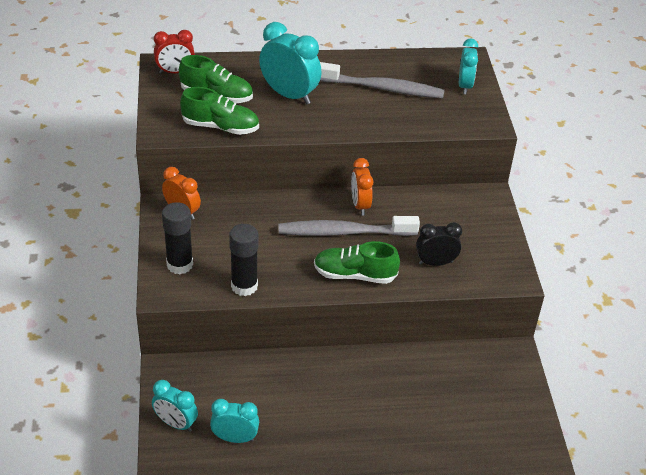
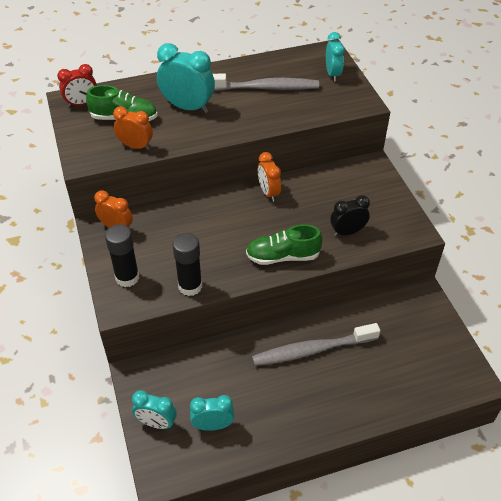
camera: 10 degrees left, 5 degrees up
green shoe [180,87,259,135] -> orange clock [113,106,153,150]
grey toothbrush [279,216,420,236] -> grey toothbrush moved to [252,323,380,366]

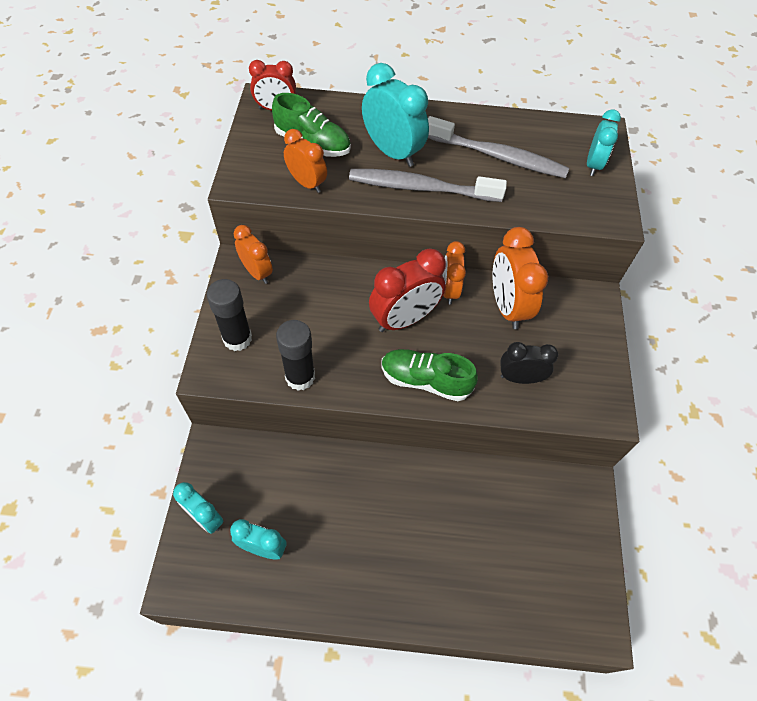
camera: 20 degrees right, 10 degrees up
grey toothbrush [252,323,380,366] -> grey toothbrush moved to [349,169,507,202]
none -> red clock [369,248,446,332]
none -> orange clock [493,227,548,329]

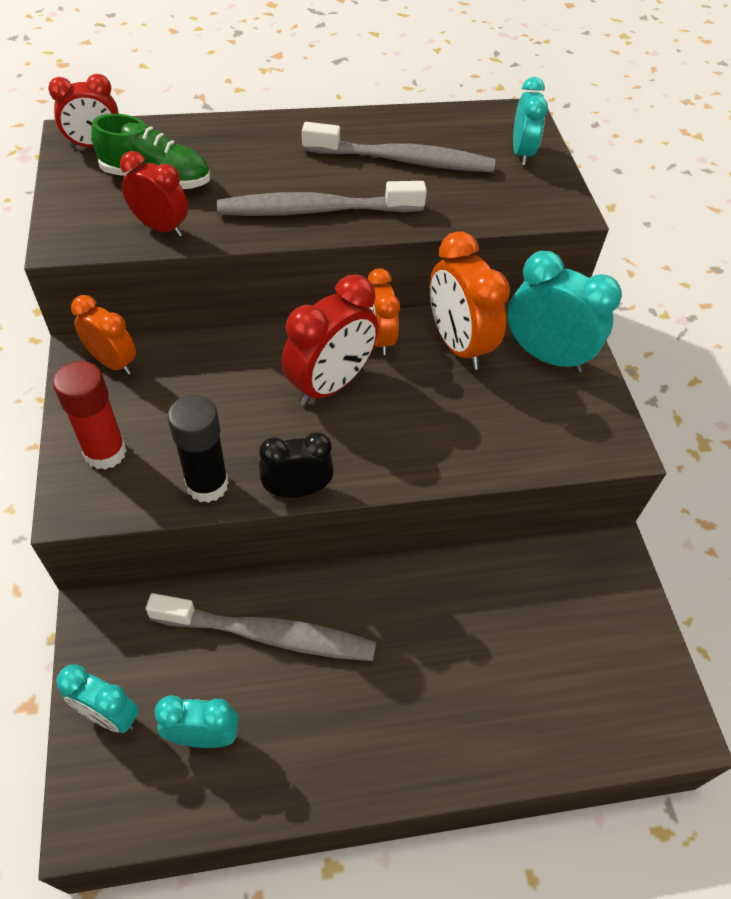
camera: 15 degrees left, 5 degrees down
black glue stick [207,279,252,351] -> red glue stick [53,361,127,470]
orange clock [284,129,327,193] -> red clock [120,151,188,237]
turquoise clock [362,63,429,167] -> turquoise clock moved to [508,251,622,372]
green shoe [382,349,478,401] -> none
black clock [500,342,558,384] -> black clock moved to [259,432,334,498]
none -> grey toothbrush [146,593,376,661]

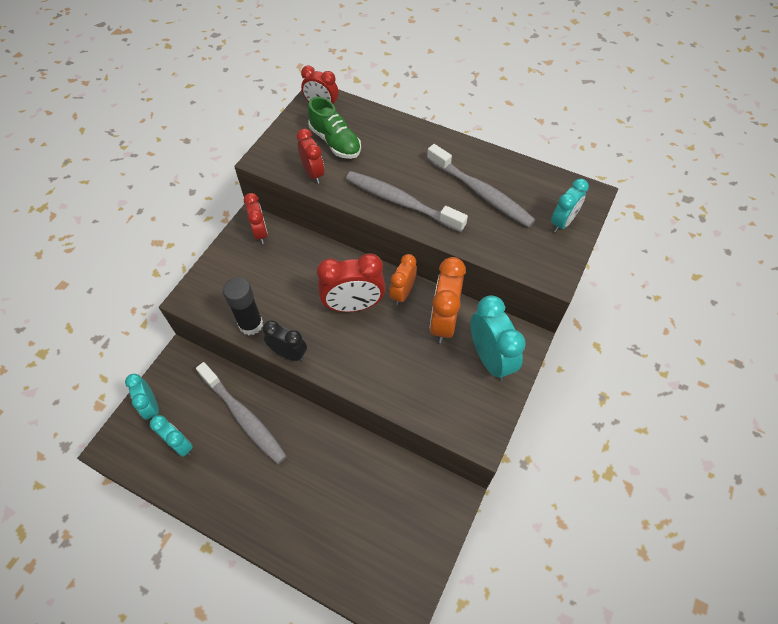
camera: 40 degrees right, 5 degrees up
red glue stick [53,361,127,470] -> none
orange clock [71,295,136,375] -> red clock [244,193,268,244]

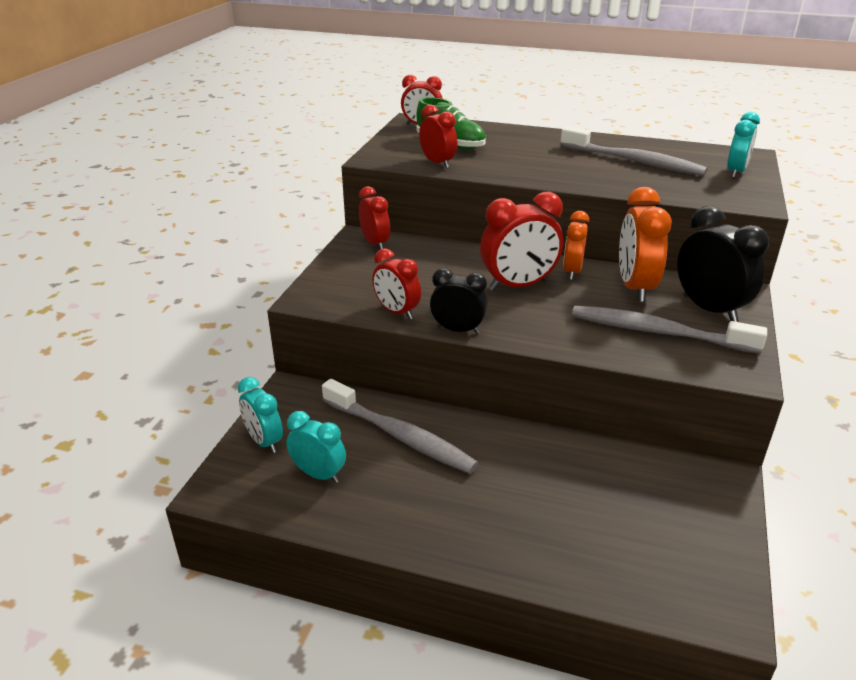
camera: 10 degrees left, 25 degrees down
black glue stick [223,277,263,335] -> red clock [372,248,421,319]
grey toothbrush [346,171,468,232] -> grey toothbrush moved to [572,305,767,354]
turquoise clock [471,295,526,381] -> black clock [677,206,769,322]

